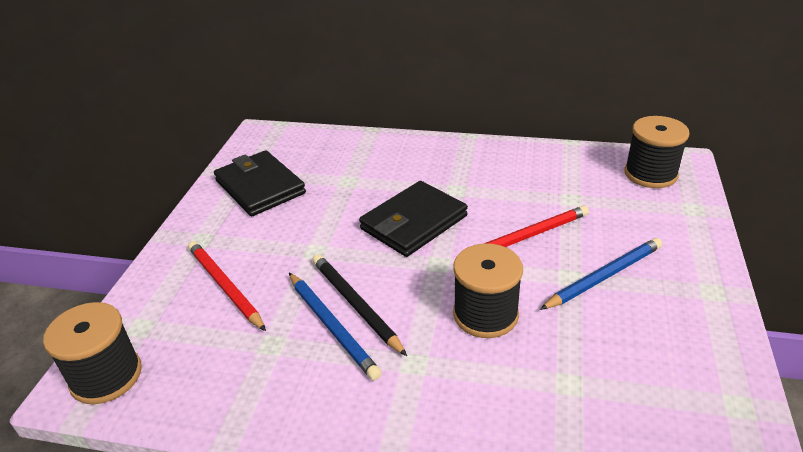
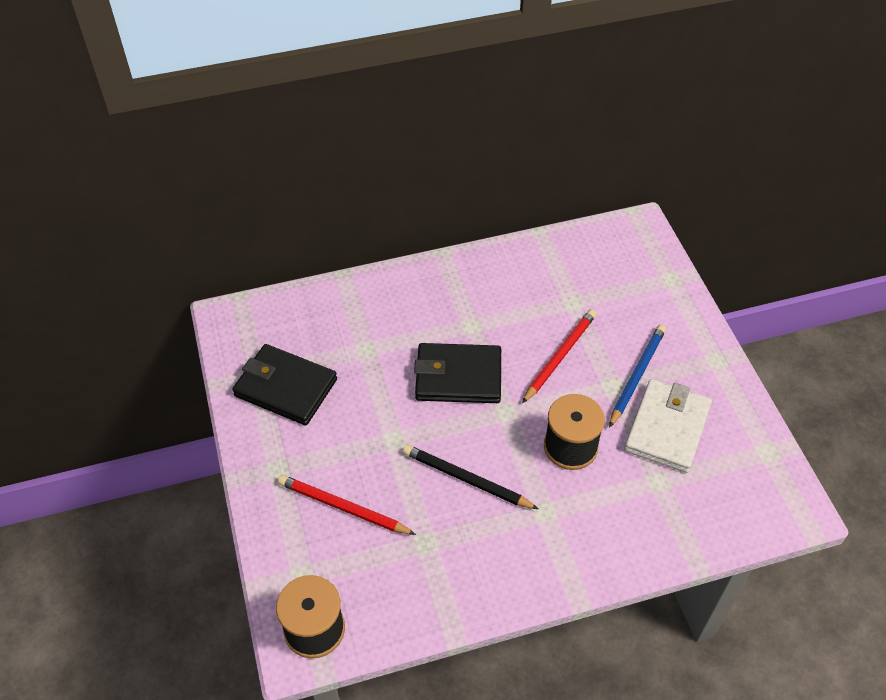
camera: 30 degrees left, 15 degrees up
blue pencil [289,273,382,381] -> none
black wallet [359,181,468,257] -> black wallet turned 75 degrees clockwise [414,343,501,403]
black spool [624,116,690,188] -> none
none -> white wallet [624,379,712,473]

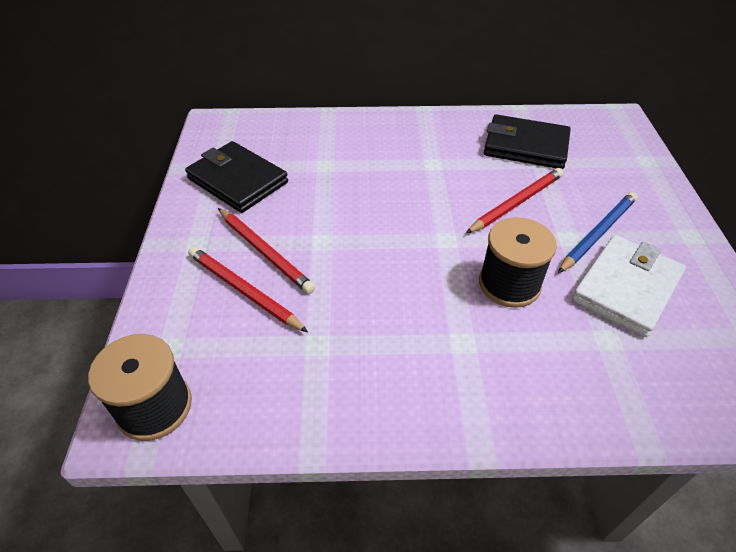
camera: 15 degrees right, 5 degrees down
black pencil [403,445,538,509] -> none
black wallet [414,343,501,403] -> black wallet moved to [484,114,571,169]
none -> red pencil [218,208,315,294]

